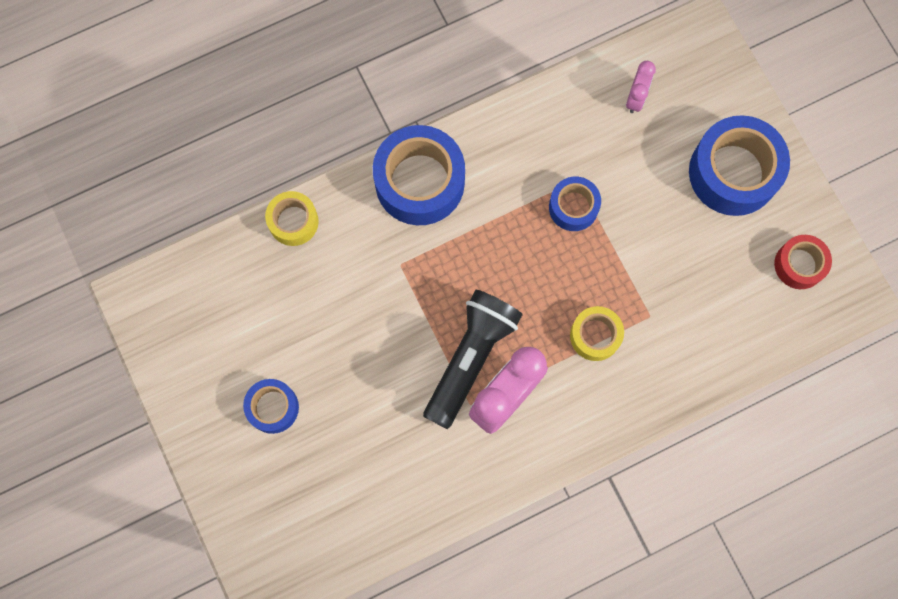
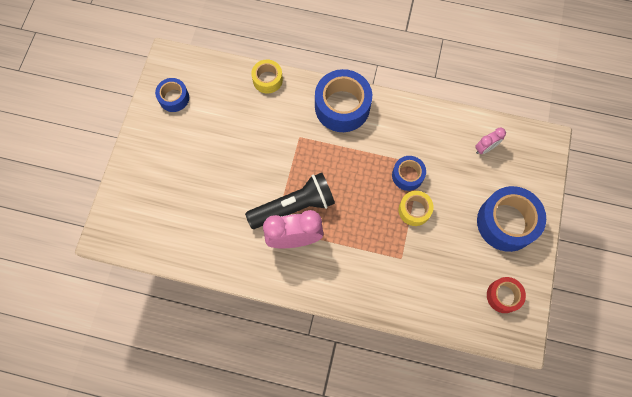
camera: 40 degrees right, 5 degrees down
blue tape [243,379,299,434] -> blue tape moved to [155,78,189,112]
yellow tape [570,306,624,361] -> yellow tape moved to [398,191,434,226]

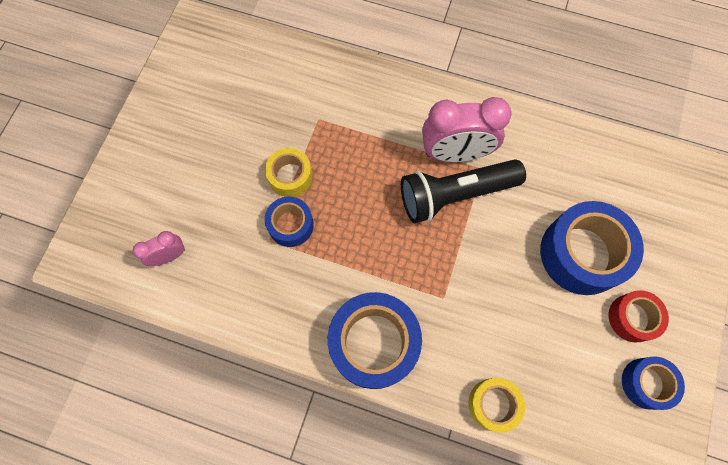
camera: 175 degrees left, 0 degrees up
blue tape [477,186,546,252] -> blue tape moved to [540,201,644,295]
red tape [487,277,526,313] -> red tape moved to [609,290,669,343]

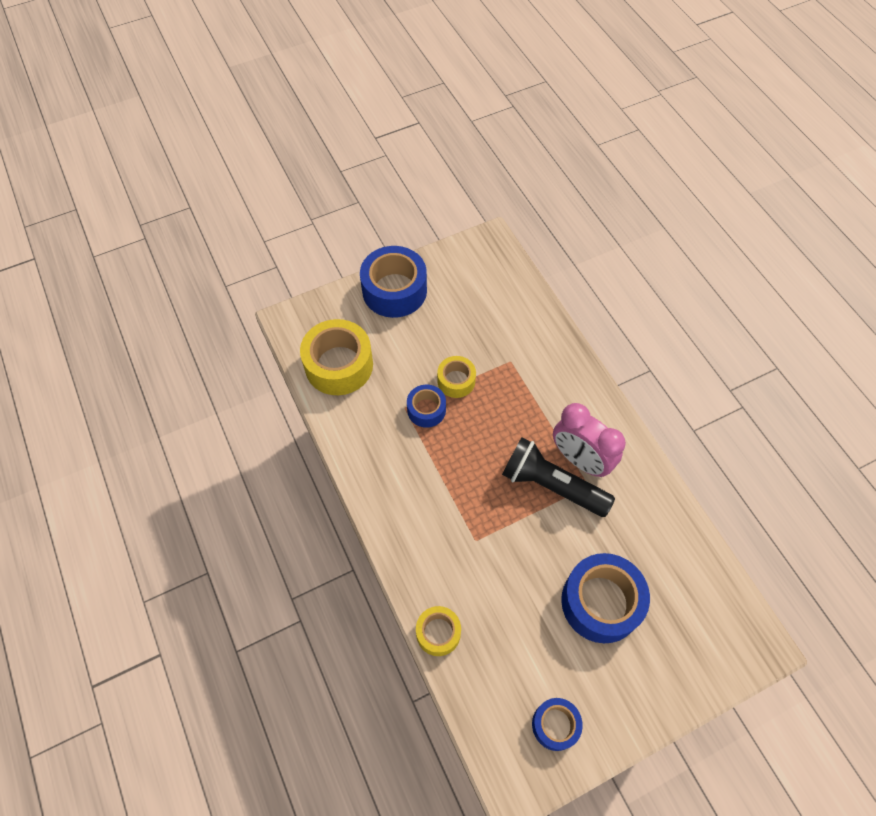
camera: 45 degrees right, 10 degrees down
pink clock [133,231,185,266] -> yellow tape [300,319,373,395]
blue tape [328,292,422,389] -> blue tape moved to [360,246,427,318]
red tape [609,290,669,343] -> none

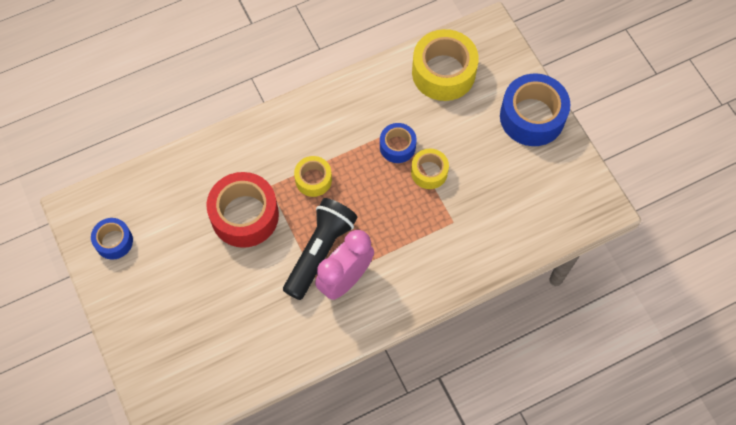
camera: 90 degrees right, 5 degrees up
yellow tape [416,606,461,656] -> yellow tape moved to [294,156,332,197]
blue tape [561,553,650,643] -> none
none -> red tape [207,172,279,248]

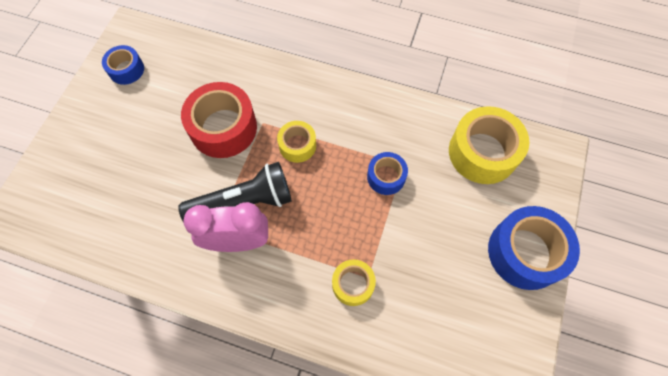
camera: 45 degrees right, 0 degrees up
yellow tape [411,149,449,189] -> yellow tape moved to [332,259,376,306]

